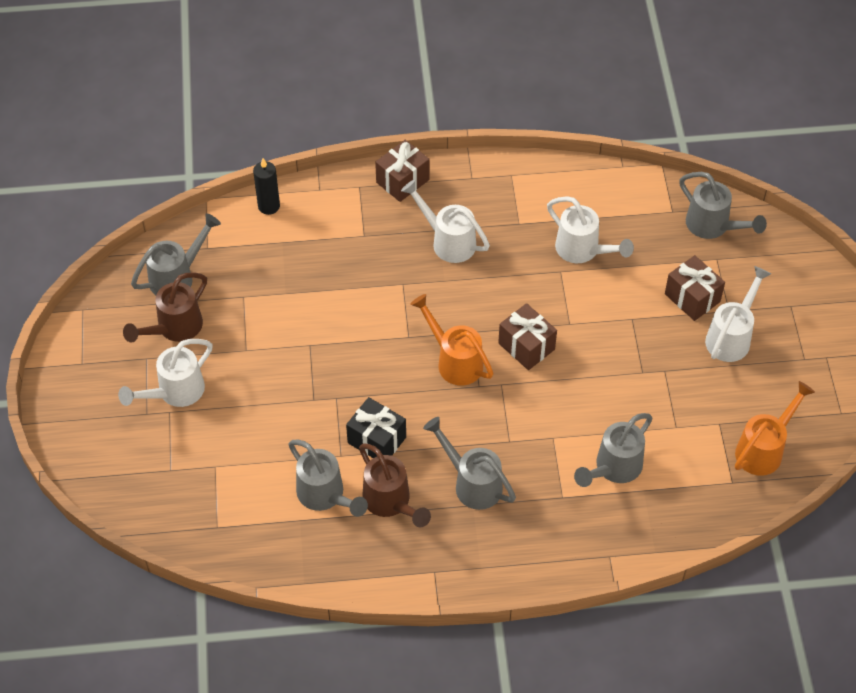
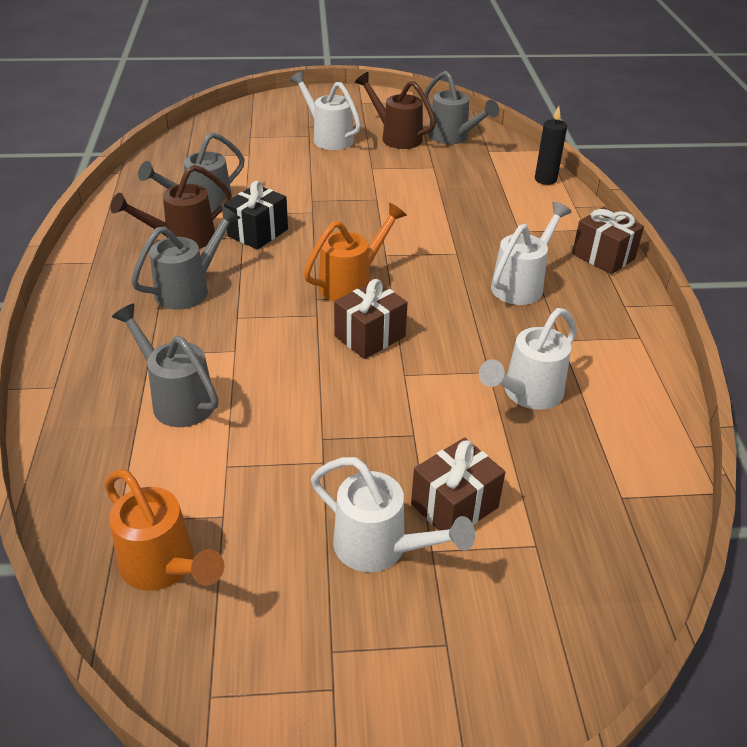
camera: 90 degrees right, 15 degrees down
grey watering can [679,172,767,239] -> none

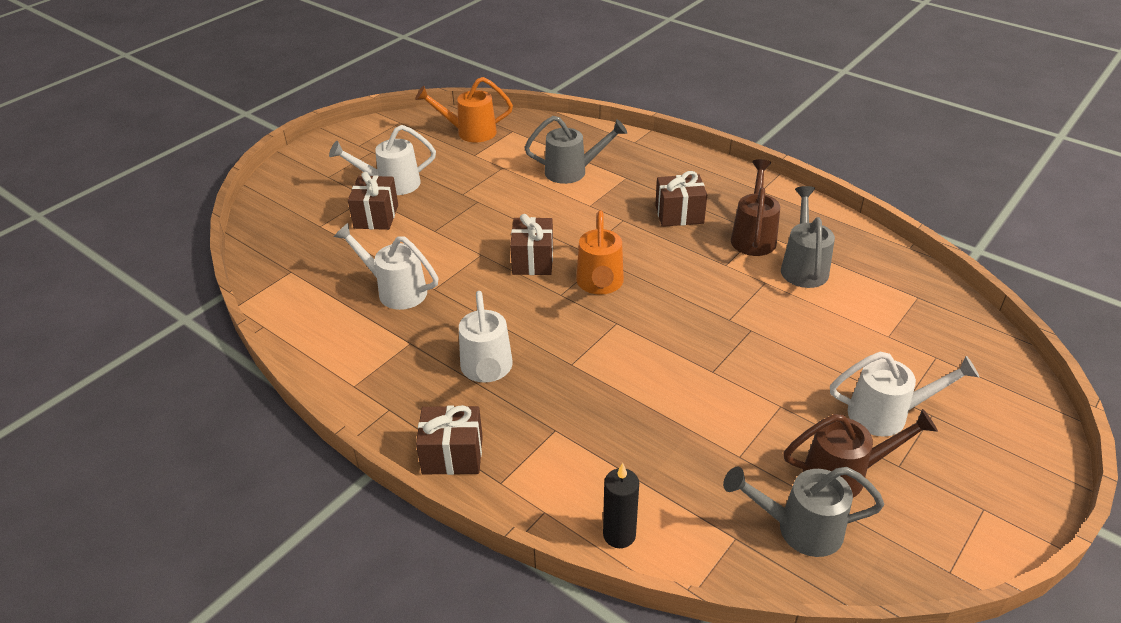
camera: 135 degrees right, 0 degrees up
grey watering can [131,206,240,310] -> brown gift [655,171,707,227]
black gift [224,181,288,250] -> none
white watering can [479,308,577,410] -> white watering can turned 60 degrees counterclockwise [334,223,438,310]

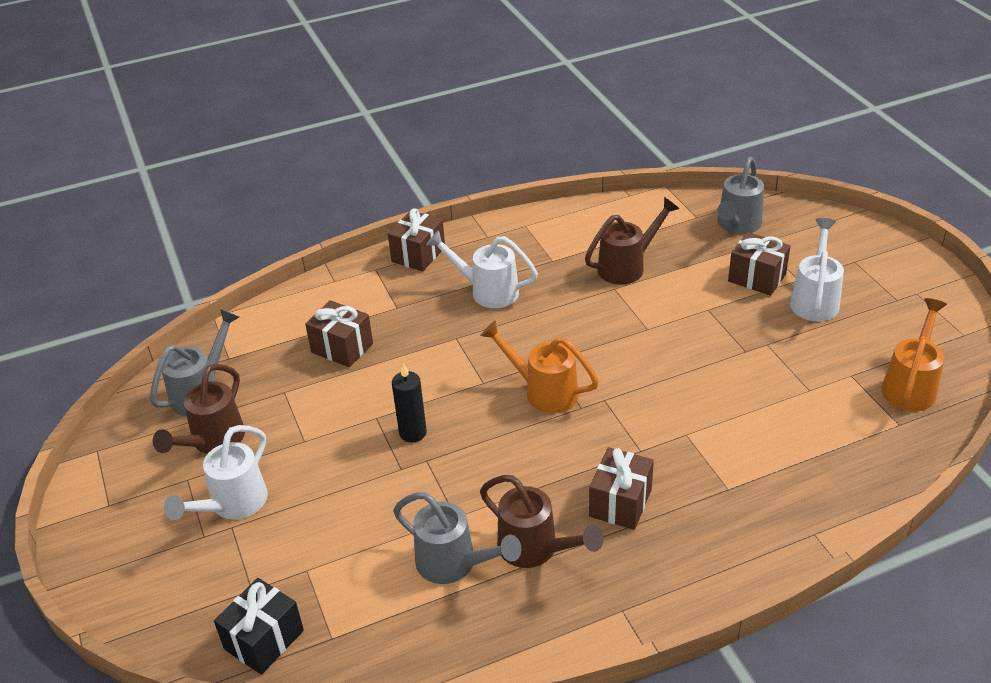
camera: 120 degrees right, 0 degrees up
white watering can [334,223,438,310] -> brown watering can [585,197,679,285]
brown gift [510,214,553,275] -> brown gift moved to [305,300,373,367]
grey watering can [524,116,627,184] -> grey watering can moved to [717,157,764,234]
black candle [603,463,639,548] -> black candle moved to [392,363,427,442]
none -> black gift [214,578,304,675]

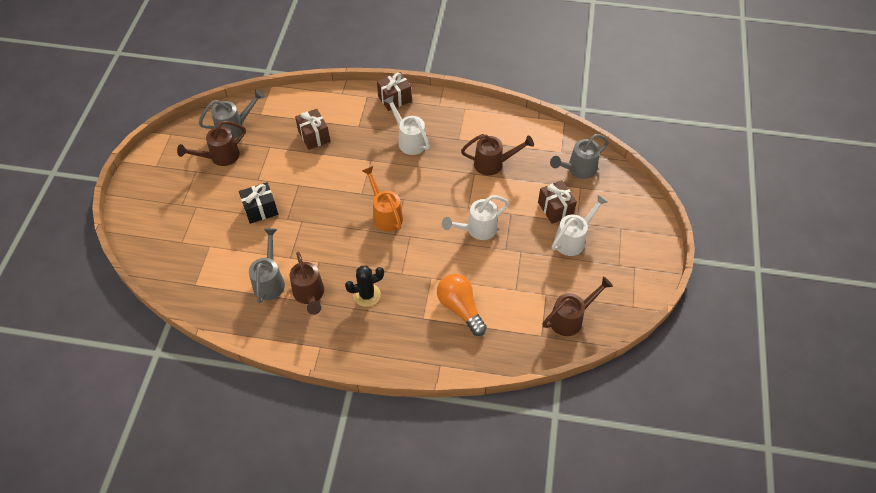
camera: 30 degrees right, 15 degrees up
white watering can [164,425,268,520] -> white watering can moved to [442,195,509,240]
black gift [214,578,304,675] -> black gift moved to [239,182,278,224]
black candle [392,363,427,442] -> none
grey watering can [393,492,522,584] -> grey watering can turned 150 degrees counterclockwise [249,228,285,303]
brown gift [589,447,654,530] -> black cactus [345,266,384,307]
orange watering can [881,298,947,411] -> brown watering can [542,277,613,336]
none -> orange light bulb [437,274,487,336]

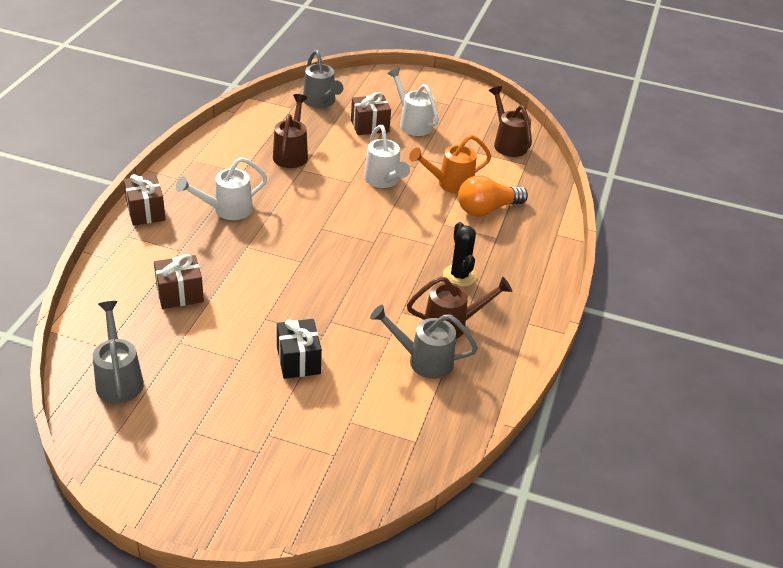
camera: 85 degrees left, 15 degrees down
brown watering can [177,121,246,166] -> none
orange watering can [362,166,403,232] -> orange watering can moved to [409,135,491,194]

